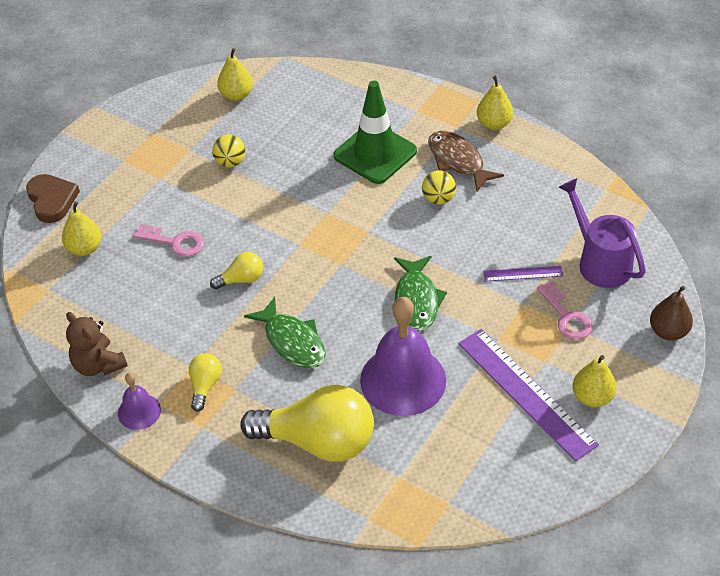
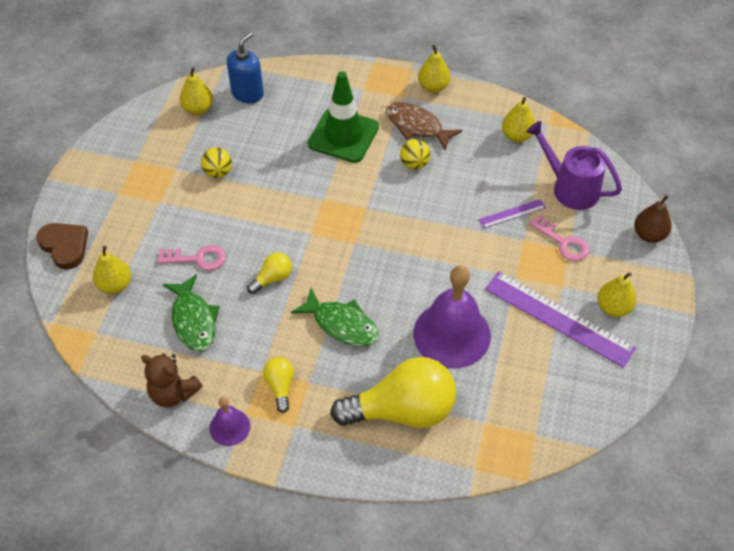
camera: 20 degrees left, 5 degrees up
green fish [394,256,447,331] -> green fish moved to [163,274,220,351]
none -> blue soap dispenser [227,32,264,103]
none -> yellow pear [502,97,535,142]

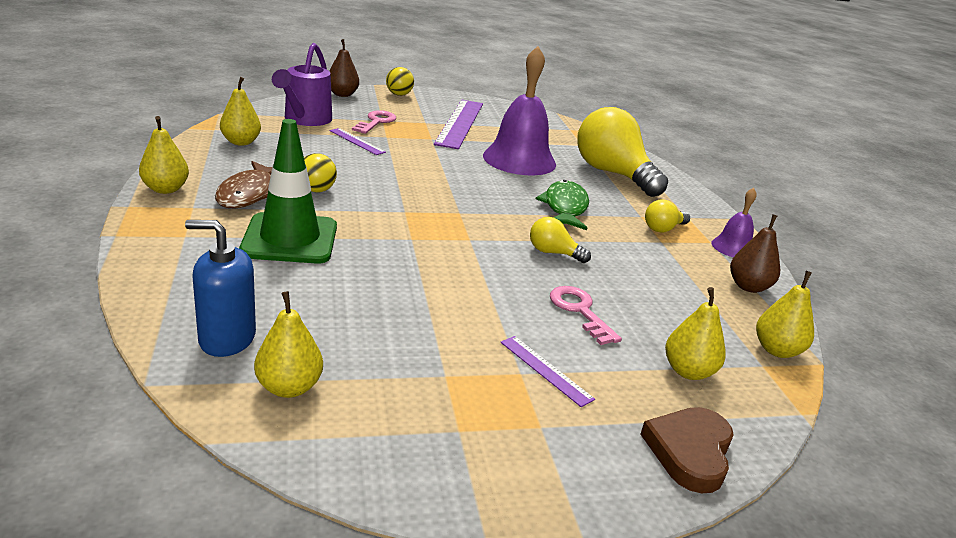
camera: 120 degrees left, 25 degrees down
brown teddy bear [141,354,202,407] -> brown pear [730,214,780,293]
green fish [163,274,220,351] -> none
yellow ball [201,147,232,178] -> yellow ball moved to [386,67,414,96]
yellow pear [597,272,636,317] -> yellow pear moved to [756,271,814,358]
none -> purple ruler [500,336,595,407]

